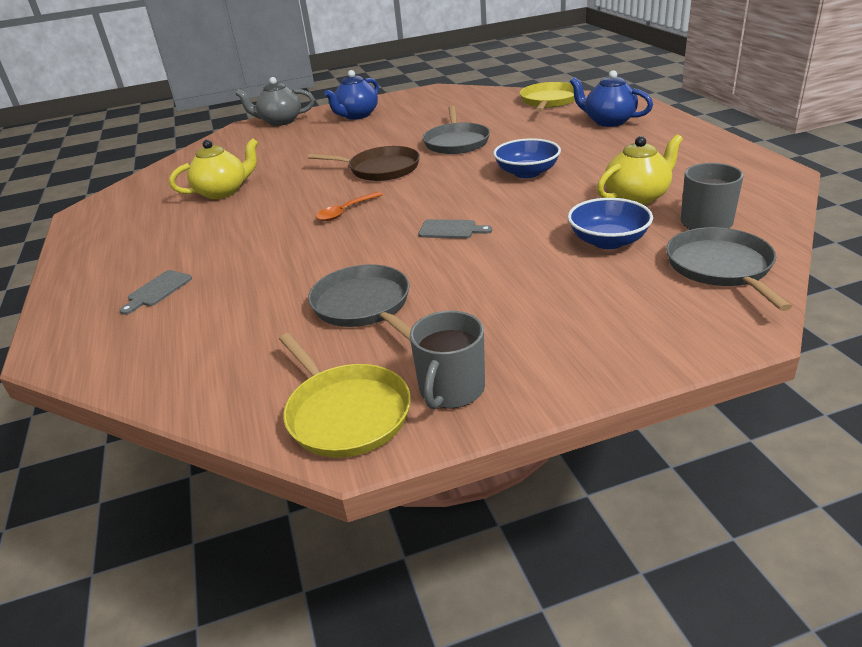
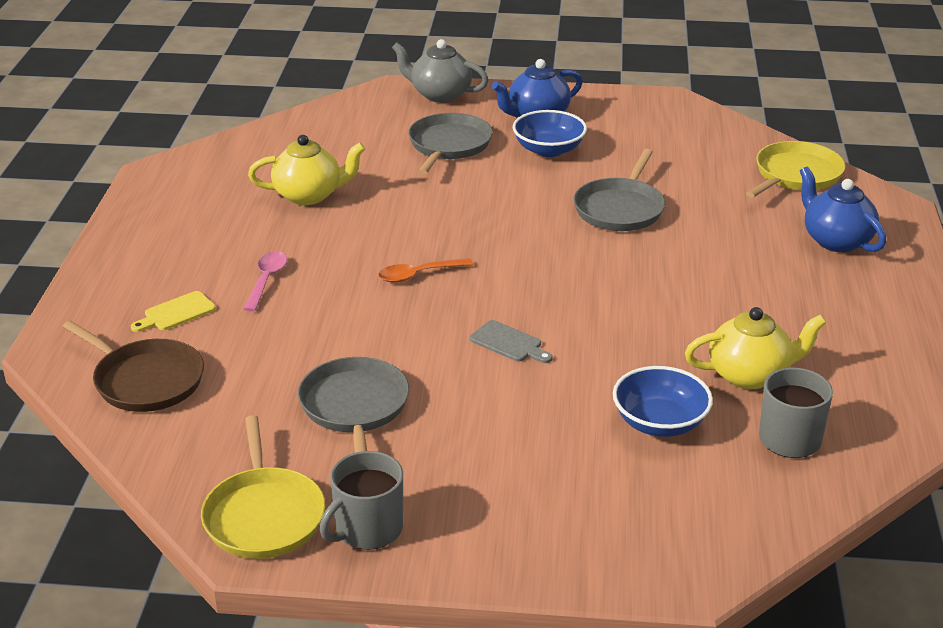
camera: 20 degrees right, 0 degrees up
grey cutting board [120,270,192,315] -> yellow cutting board [131,291,216,332]
brown pan [308,146,420,181] -> brown pan moved to [62,320,204,412]
blue bowl [493,138,561,178] -> blue bowl moved to [512,110,587,157]
grey pan [666,227,792,311] -> grey pan moved to [408,113,493,175]
none -> pink spoon [243,251,287,312]

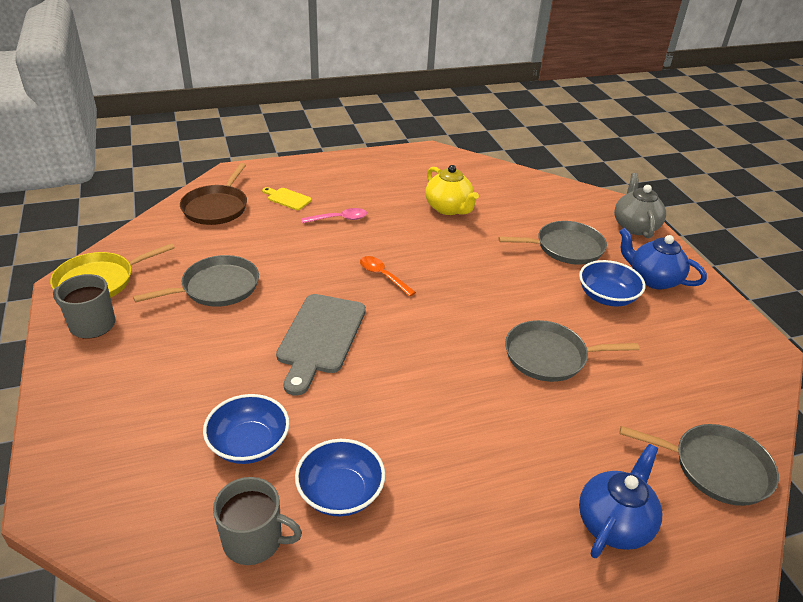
camera: 65 degrees right, 5 degrees up
grey cutting board [470,320,553,363] -> grey cutting board [276,294,366,396], size x2.06
yellow teapot [685,307,826,389] -> blue bowl [295,439,385,517]
yellow pan [746,141,845,198] -> grey pan [620,424,779,506]

